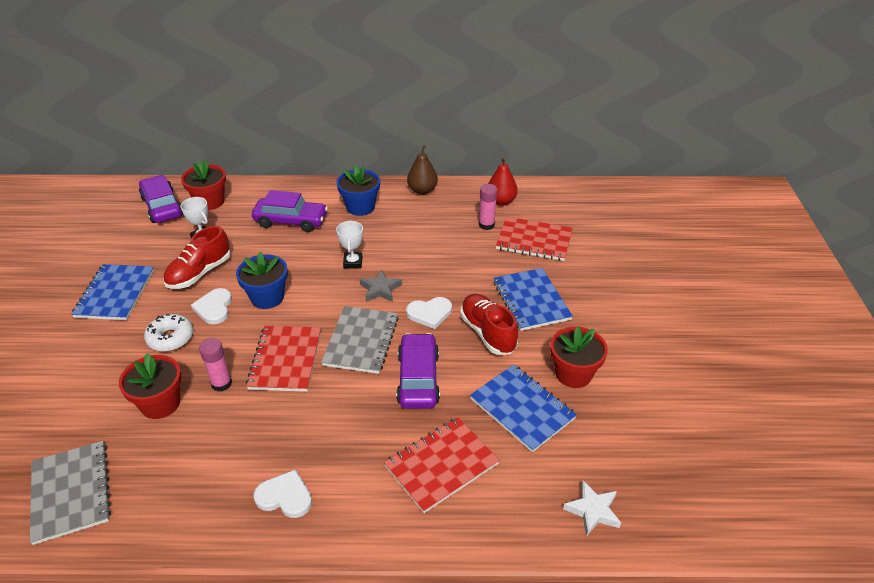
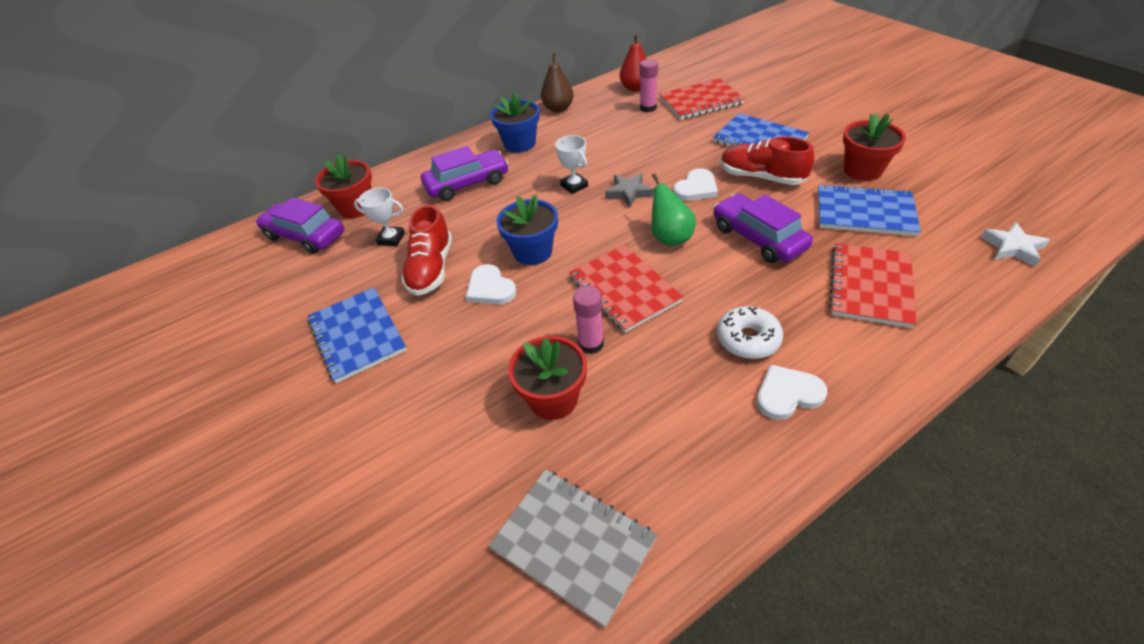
camera: 30 degrees left, 5 degrees up
white donut [144,314,193,352] -> white donut moved to [717,306,783,359]
grey notebook [321,306,399,374] -> green pear [651,174,696,246]

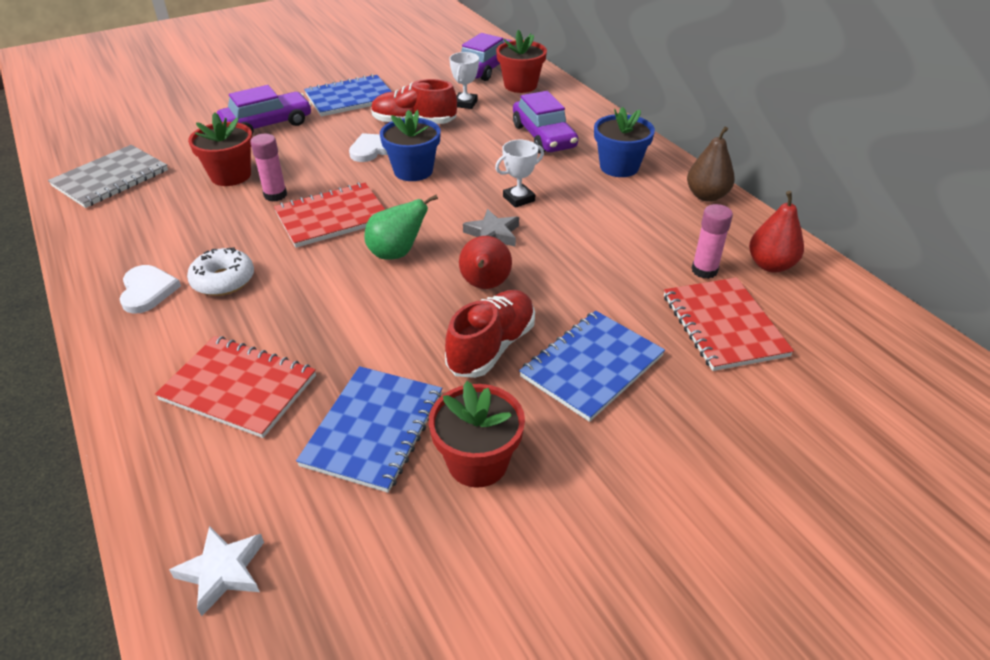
camera: 90 degrees right, 5 degrees down
white heart [673,168,718,201] -> red pear [459,236,512,289]
purple car [713,193,813,263] -> purple car moved to [217,85,312,134]

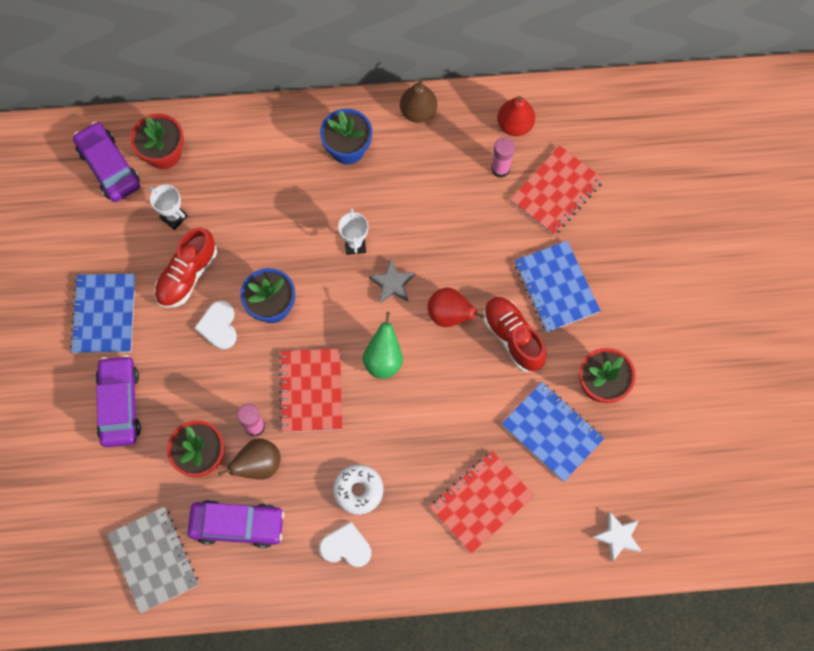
camera: 65 degrees left, 30 degrees up
purple car [513,91,578,153] -> purple car moved to [188,500,284,548]
red notebook [664,277,794,371] -> red notebook turned 60 degrees counterclockwise [510,146,604,235]
none -> brown pear [218,438,281,480]

